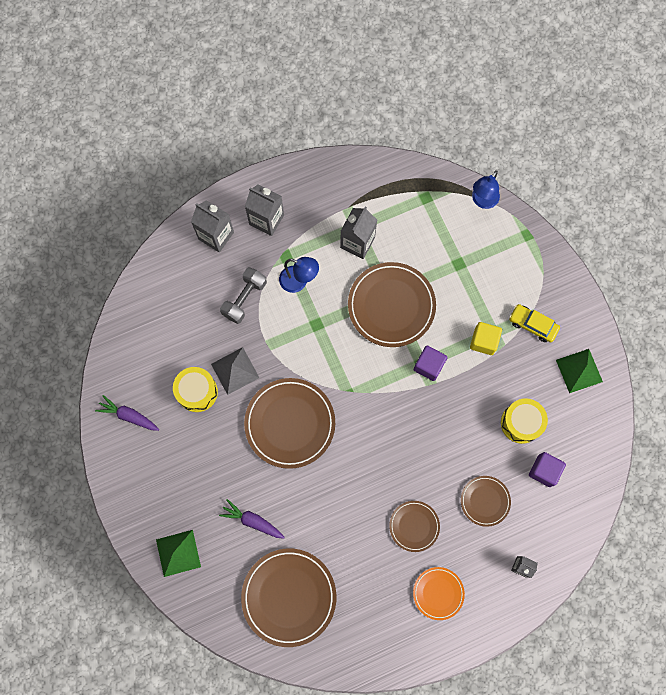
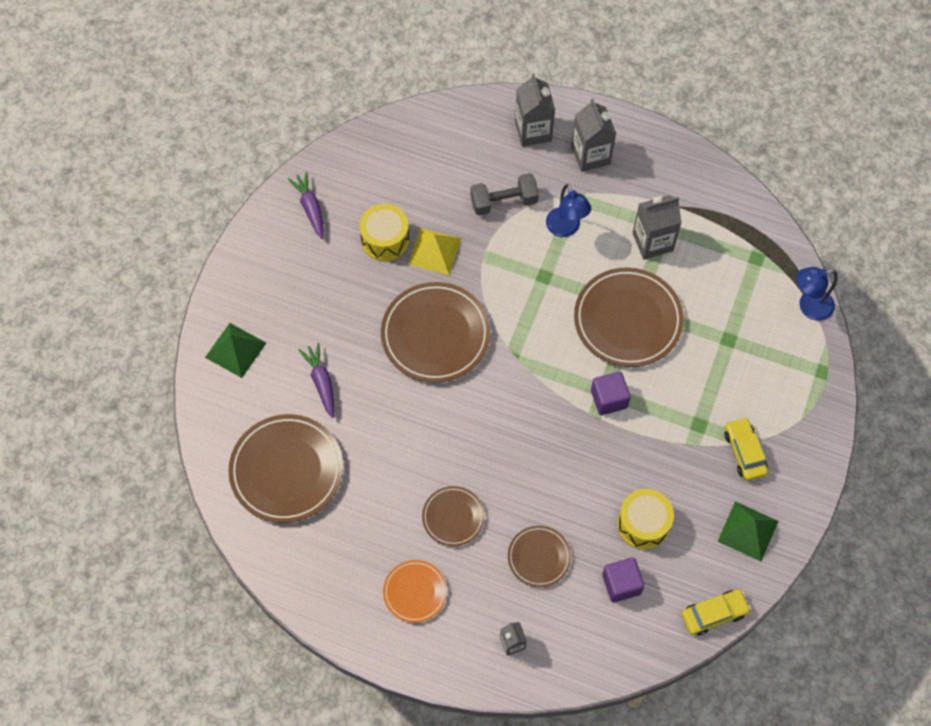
camera: 45 degrees right, 10 degrees down
grey pyramid [211,347,259,395] -> yellow pyramid [408,228,461,275]
yellow cube [470,322,502,355] -> none
none -> yellow car [681,590,751,635]

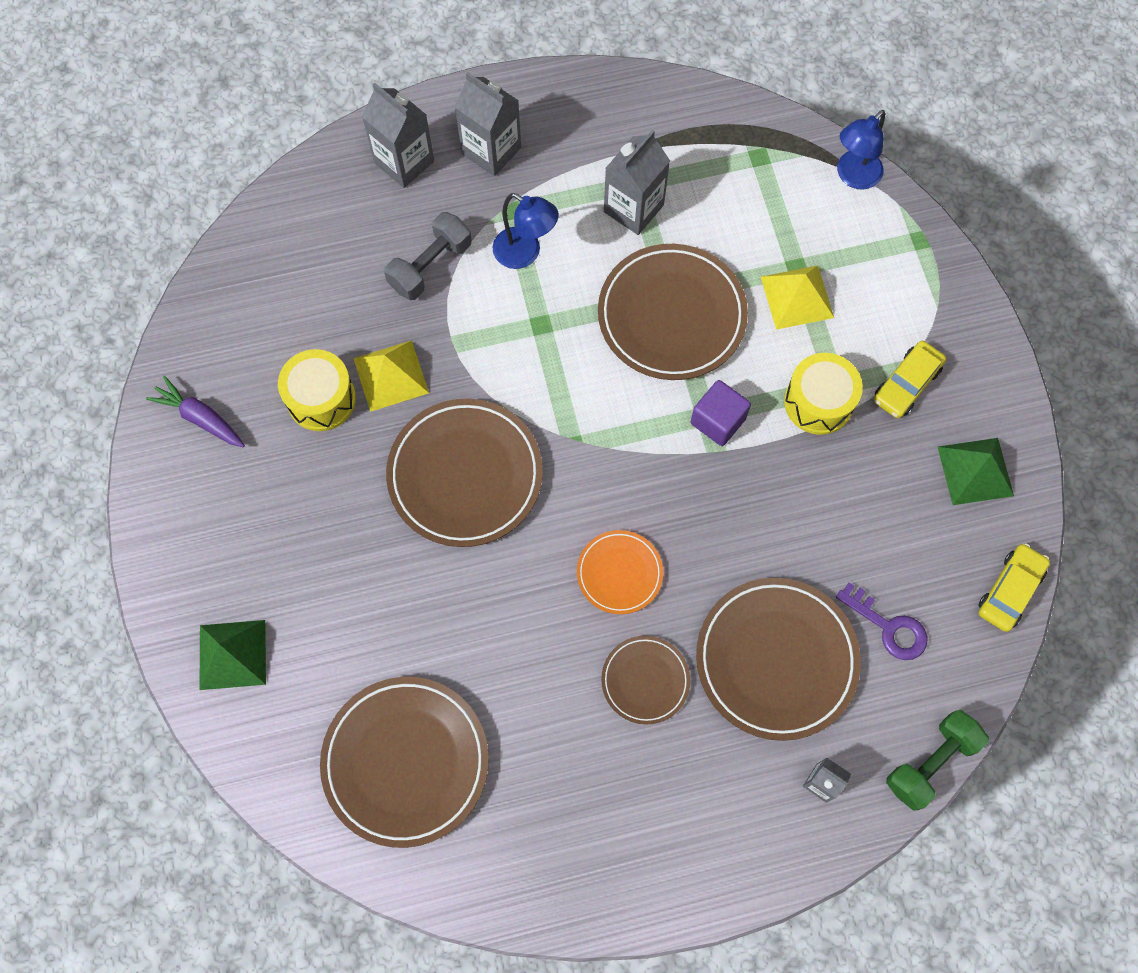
camera: 35 degrees left, 5 degrees up
purple carrot [299,343,334,418] -> none
orange plate [383,560,447,623] -> orange plate moved to [577,530,663,614]
brown plate [508,526,571,587] -> brown plate [696,578,861,741], size x1.85
purple cube [602,558,645,602] -> purple key [836,583,927,660]
yellow drum [617,489,674,550] -> yellow drum moved to [784,353,863,435]
yellow car [725,417,768,481] -> yellow car turned 90 degrees counterclockwise [874,341,946,418]
none -> yellow pyramid [761,265,834,330]
none -> green dumbbell [886,710,989,811]

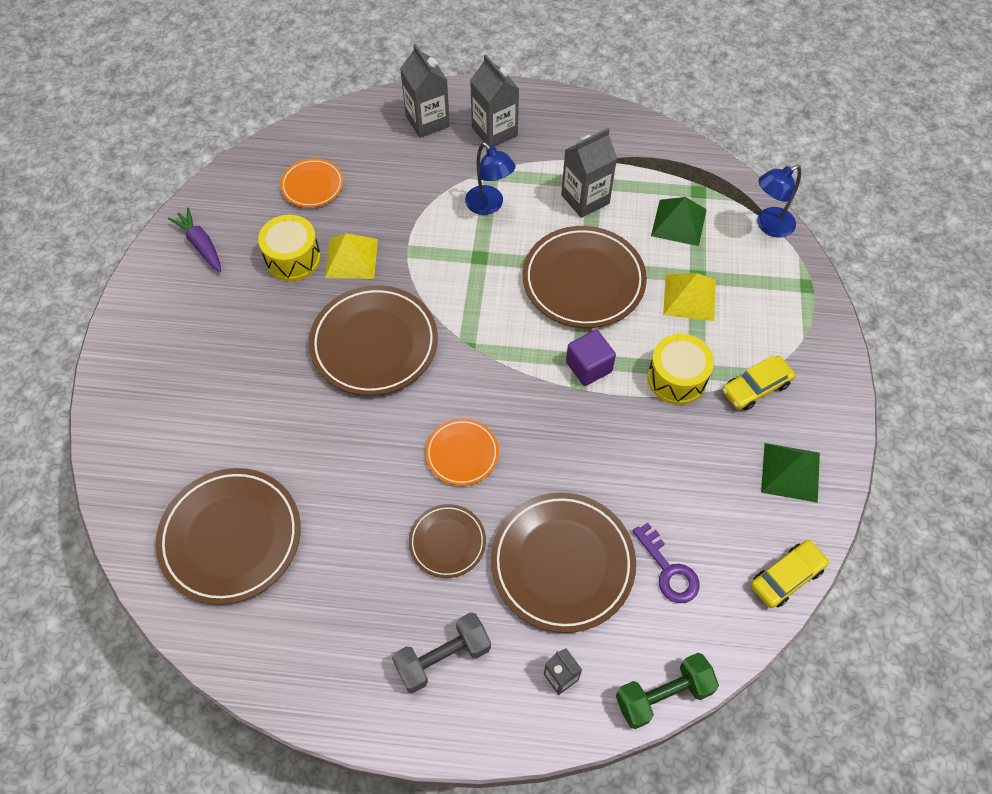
camera: 20 degrees right, 10 degrees down
green pyramid [199,620,266,690] -> green pyramid moved to [651,197,707,246]
grey dumbbell [384,212,472,300] -> grey dumbbell moved to [392,612,491,693]
none -> orange plate [280,158,344,208]

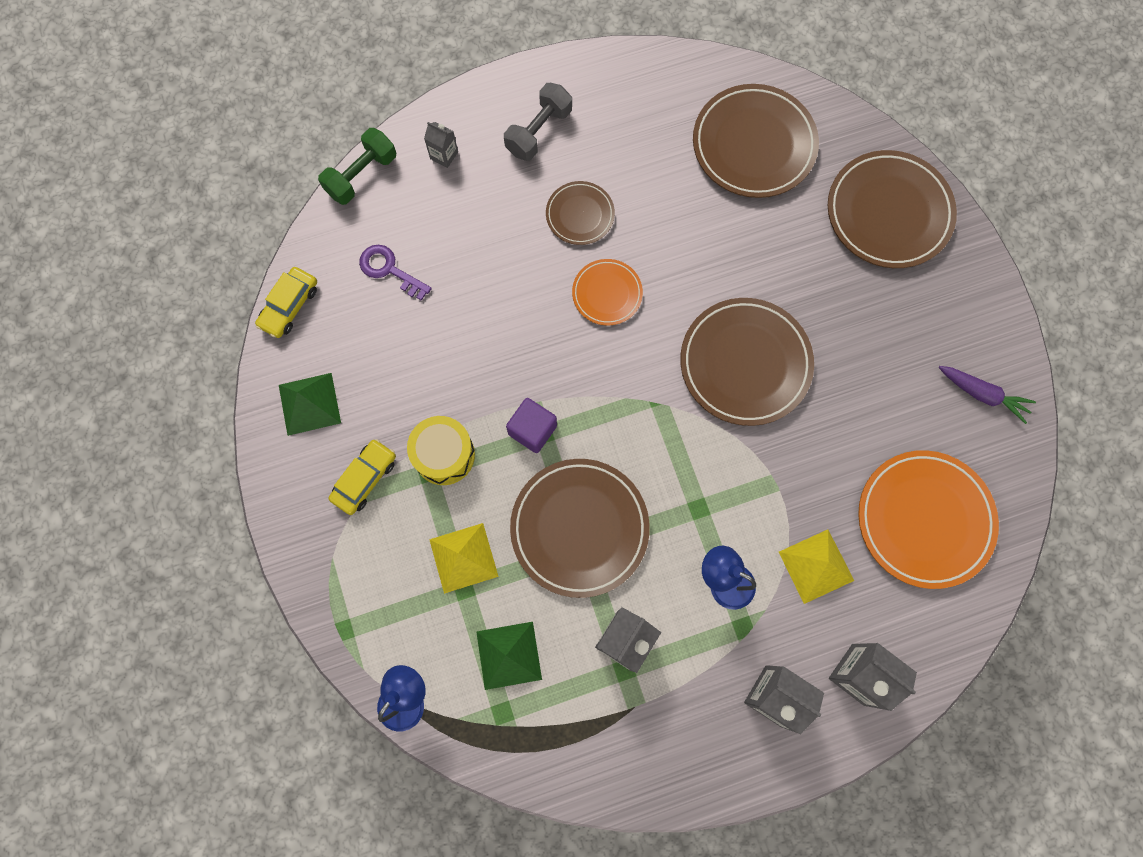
camera: 155 degrees right, 15 degrees up
yellow drum [258,215,321,281] -> none
orange plate [280,158,344,208] -> orange plate [858,450,999,589], size x1.85
yellow pyramid [325,233,378,279] -> yellow pyramid moved to [779,530,854,604]
brown plate [491,492,636,633] -> brown plate moved to [828,150,957,268]

